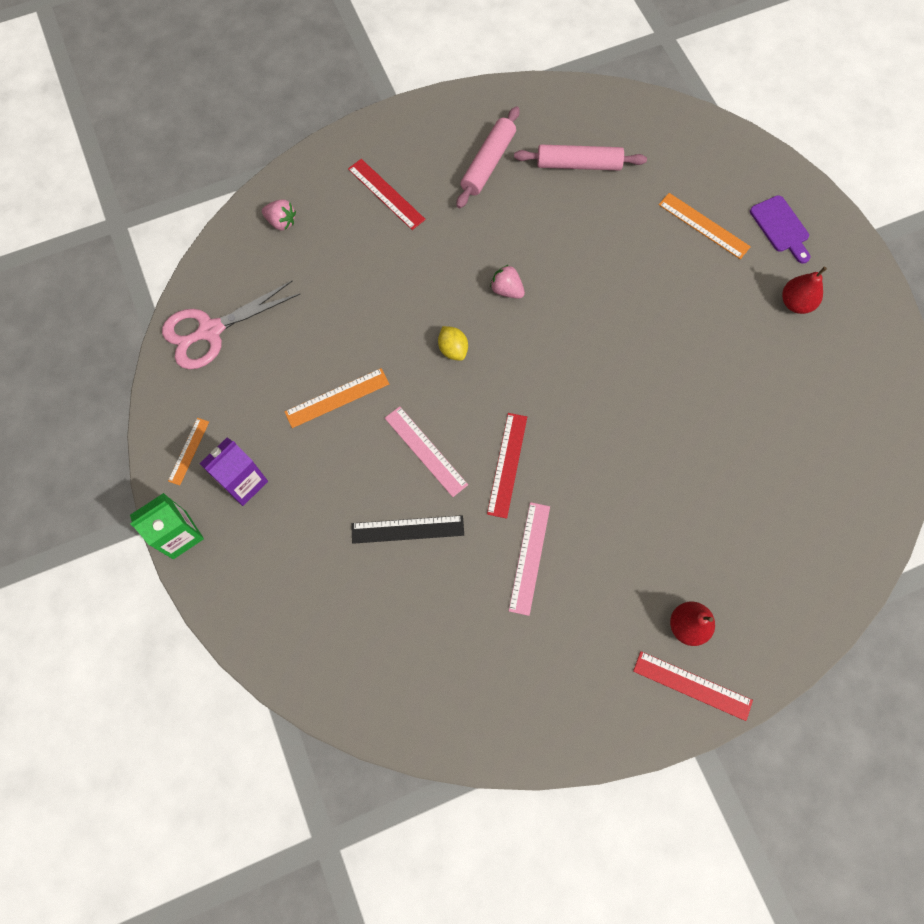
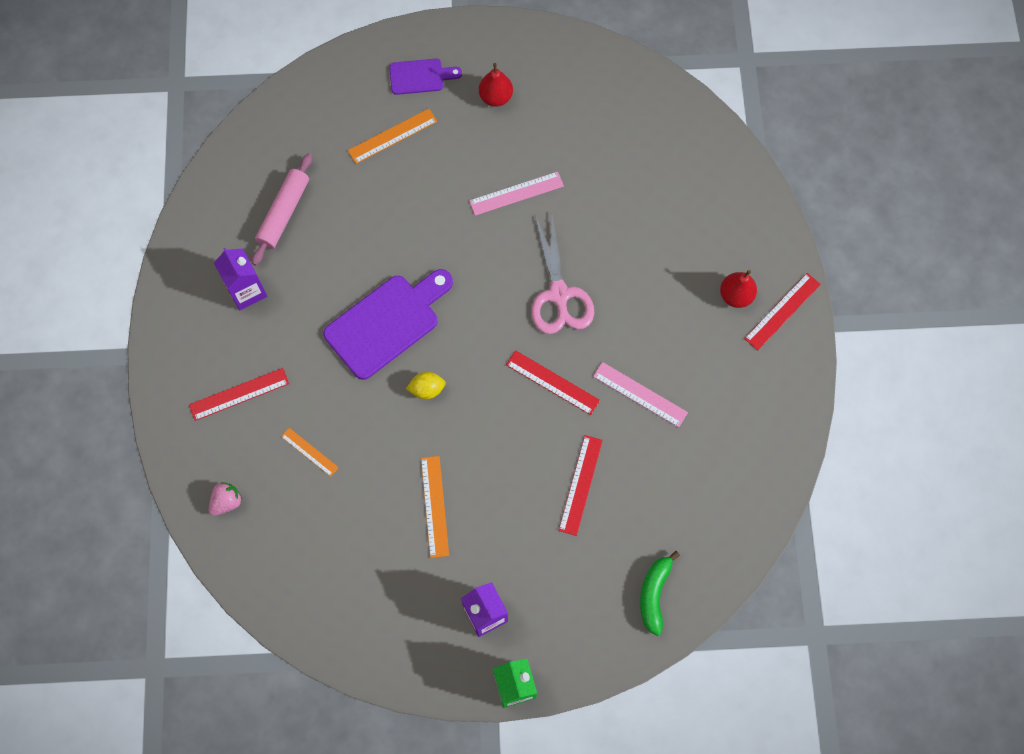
camera: 70 degrees left, 0 degrees up
pink scissors [162,281,300,369] -> pink scissors moved to [531,215,595,334]
orange ruler [168,418,209,485] -> orange ruler moved to [281,428,339,477]
black ruler [351,515,464,544] -> red ruler [558,435,603,536]
pink ruler [385,406,468,497] -> pink ruler moved to [469,171,564,216]
pink rolling pin [456,106,520,208] -> purple carton [214,248,267,310]
pink strawberry [490,265,525,299] -> purple cutting board [323,269,453,380]
none -> green banana [640,551,680,636]

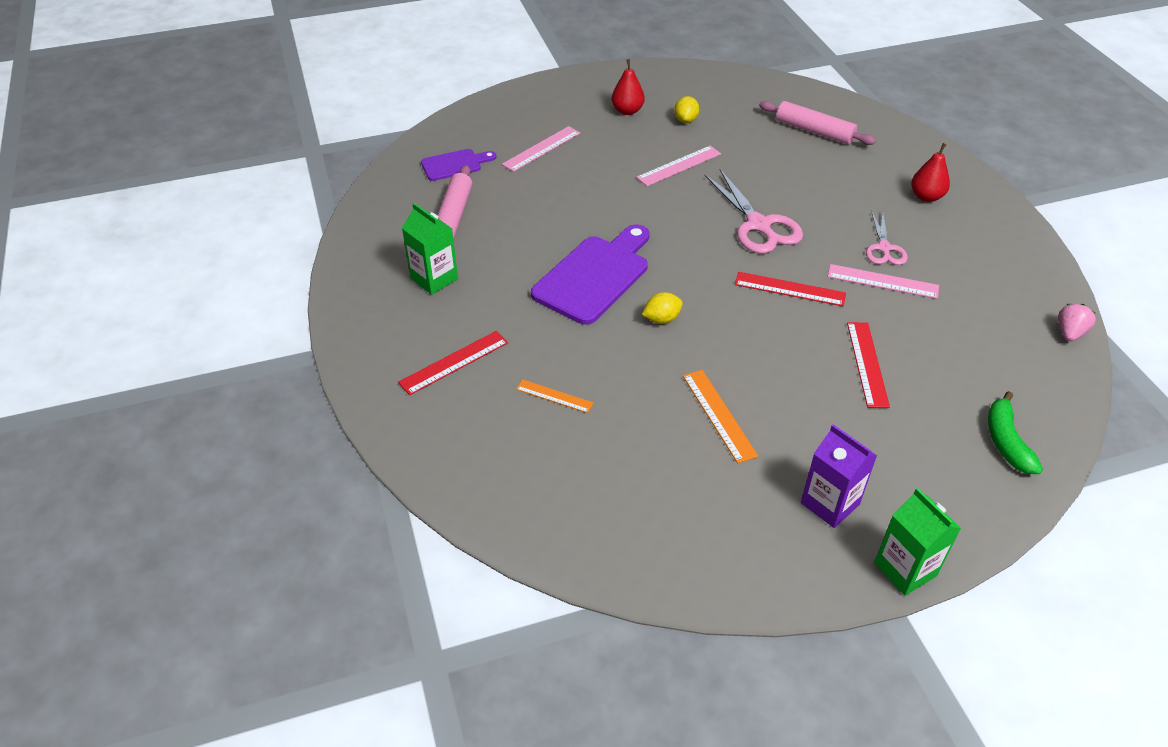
camera: 15 degrees left, 25 degrees down
pink strawberry [209,482,243,516] -> pink strawberry moved to [1058,304,1096,341]
purple carton [214,248,267,310] -> green carton [402,203,458,295]
orange ruler [348,109,437,164] -> pink ruler [502,126,580,172]
purple cutting board [389,59,462,95] -> purple cutting board moved to [421,149,497,181]
red ruler [744,273,821,350] -> none
none -> yellow lemon [674,96,699,123]
none -> pink rolling pin [759,101,876,145]
none -> pink scissors [866,211,908,265]

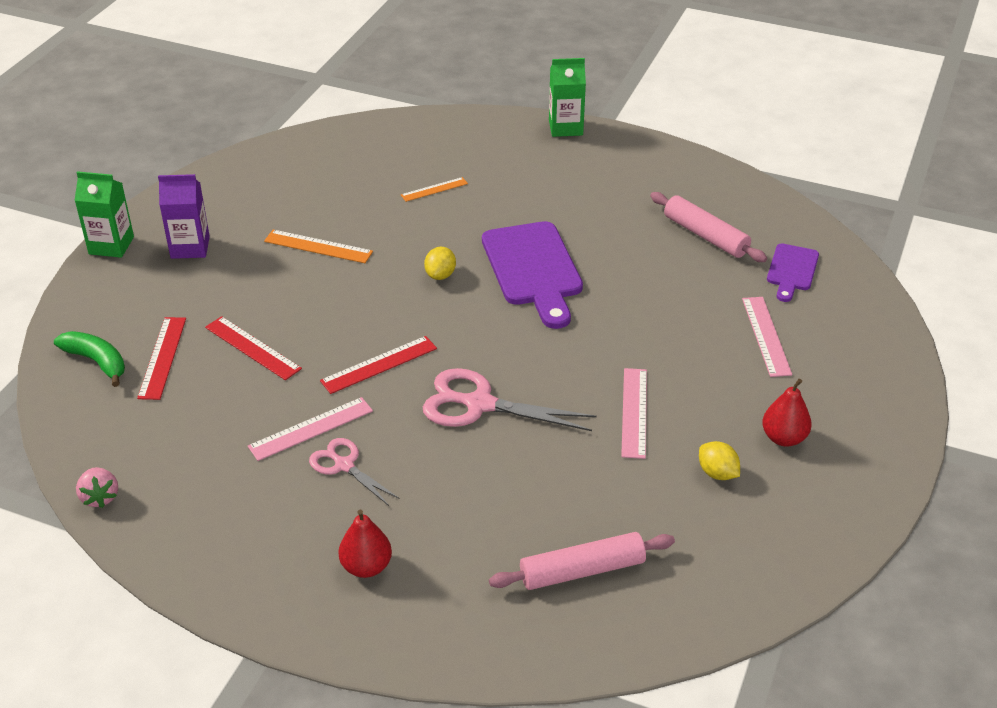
camera: 130 degrees right, 5 degrees down
red ruler [398,331,508,395] -> red ruler moved to [137,317,186,400]
green carton [402,203,458,295] -> green carton moved to [549,58,586,137]

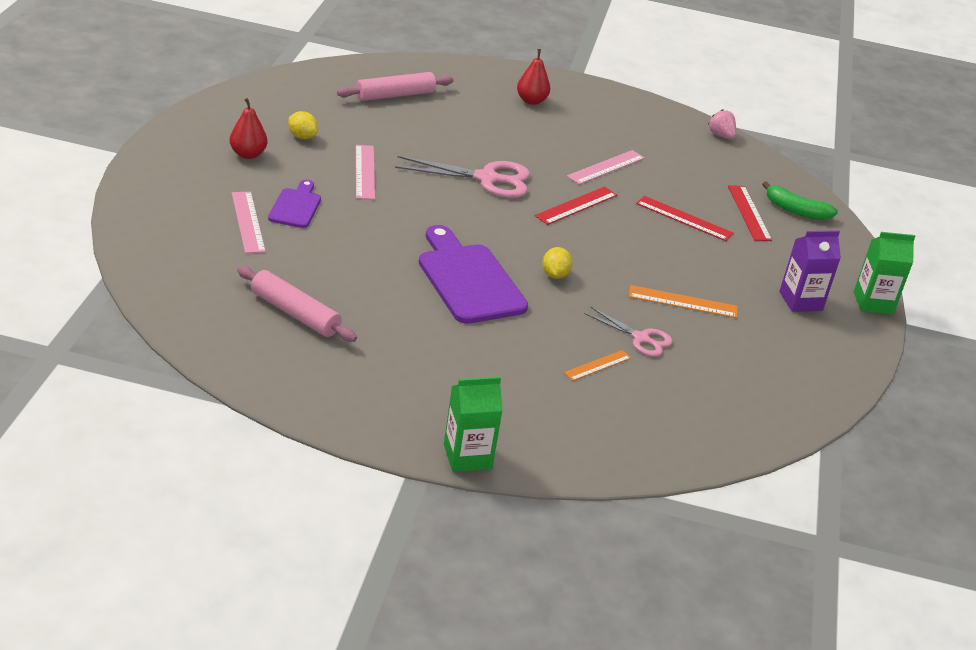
camera: 165 degrees right, 5 degrees down
pink scissors [309,438,400,506] -> pink scissors moved to [584,307,673,357]
purple cutting board [767,244,819,302] -> purple cutting board moved to [268,180,321,228]

